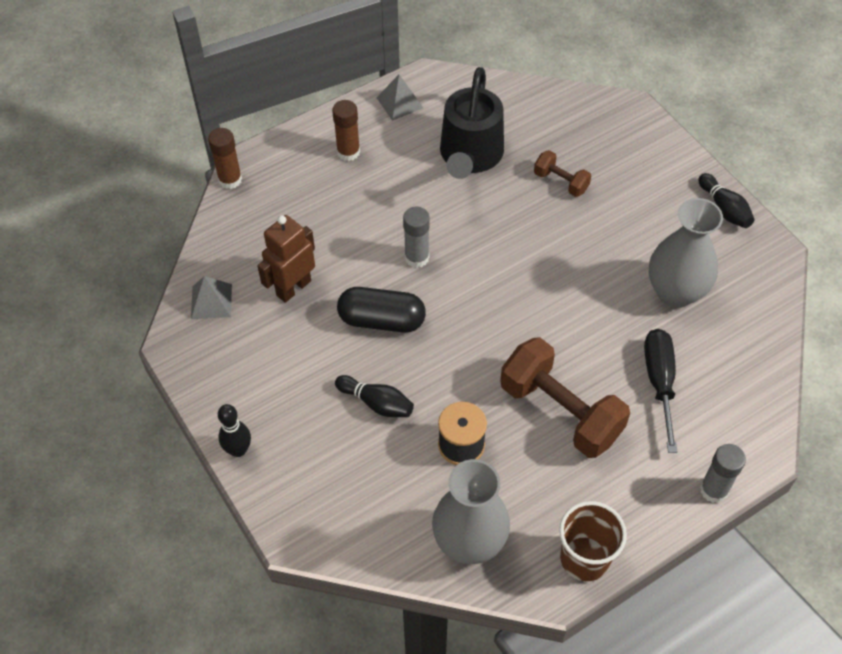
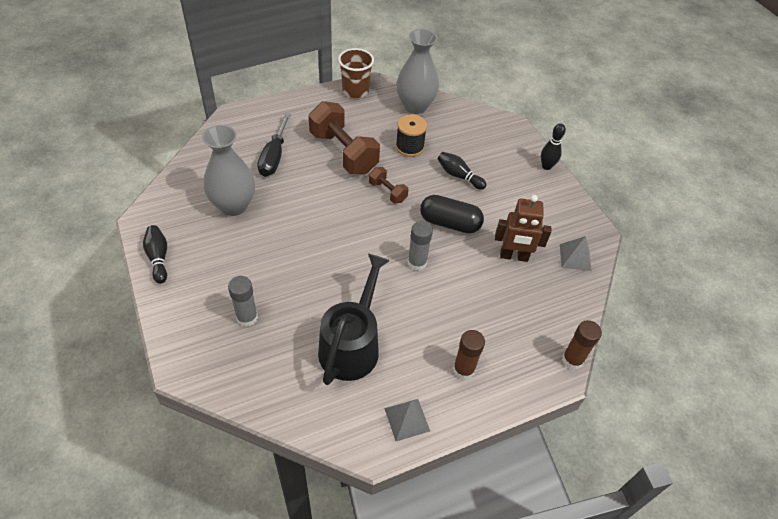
camera: 175 degrees left, 5 degrees down
brown robot [257,215,315,303] -> brown robot turned 45 degrees clockwise [495,195,552,262]
brown dumbbell [534,150,591,197] -> brown dumbbell moved to [369,167,408,204]
grey glue stick [700,444,746,503] -> grey glue stick moved to [228,276,258,327]

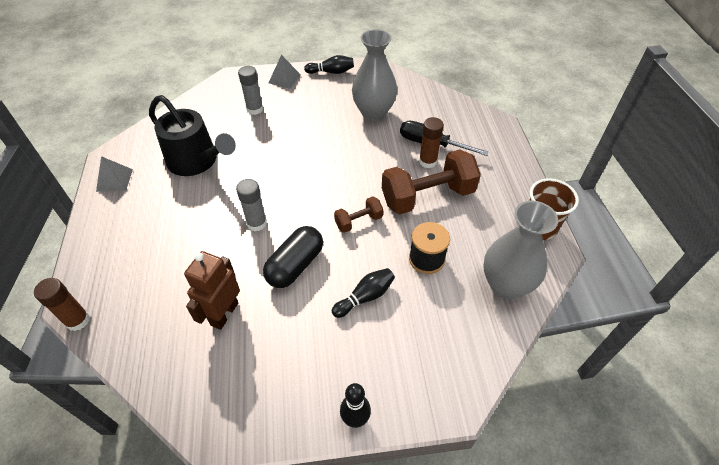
camera: 110 degrees right, 0 degrees up
brown glue stick [453,330,485,380] -> brown glue stick moved to [419,117,444,168]
grey pyramid [560,236,592,271] -> grey pyramid moved to [269,55,301,89]

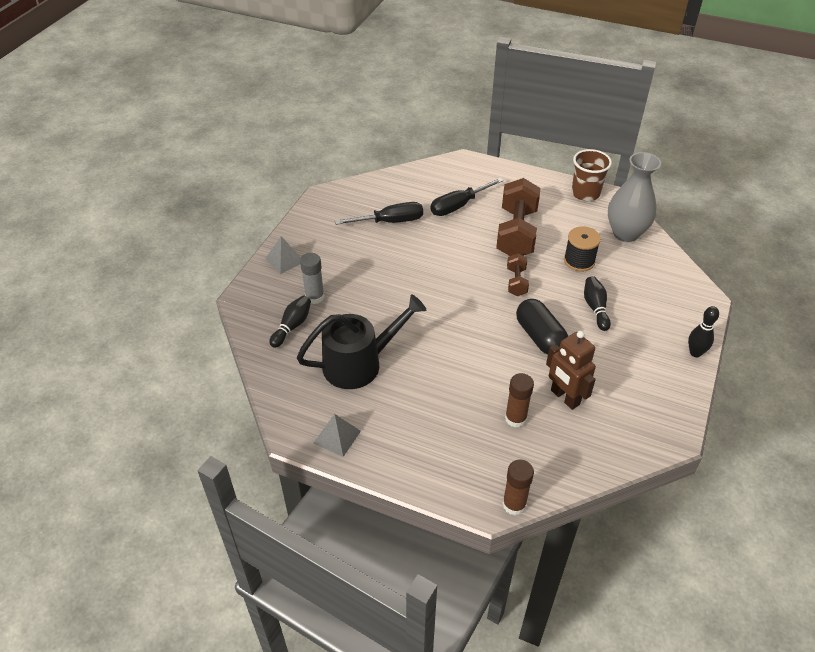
camera: 60 degrees left, 5 degrees down
grey glue stick [236,179,267,231] -> none
black bowling pin [304,55,354,74] -> black bowling pin moved to [269,295,311,348]
grey vase [352,29,397,121] -> black screwdriver [335,202,423,225]
brown glue stick [419,117,444,168] -> brown glue stick moved to [505,373,534,428]

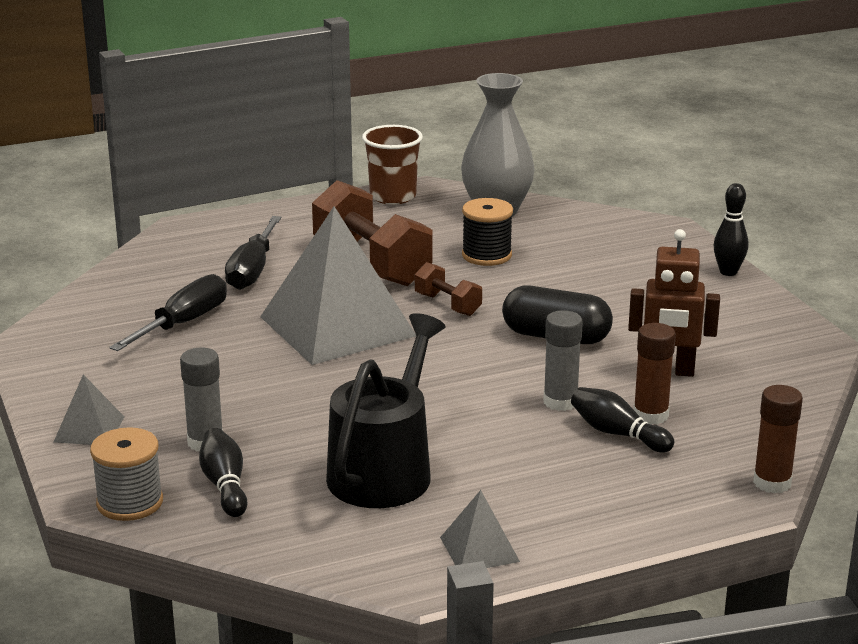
camera: 45 degrees left, 20 degrees down
black bowling pin [584,276,611,331] -> black bowling pin moved to [571,387,674,452]
none -> grey spool [90,427,163,521]
none -> grey pyramid [260,206,416,365]
none -> grey glue stick [543,310,583,411]

